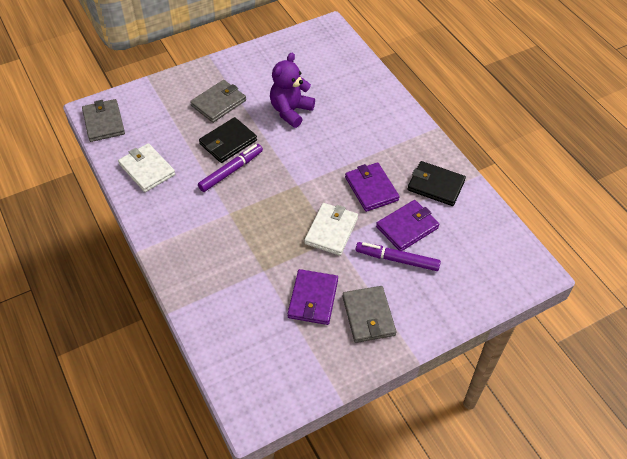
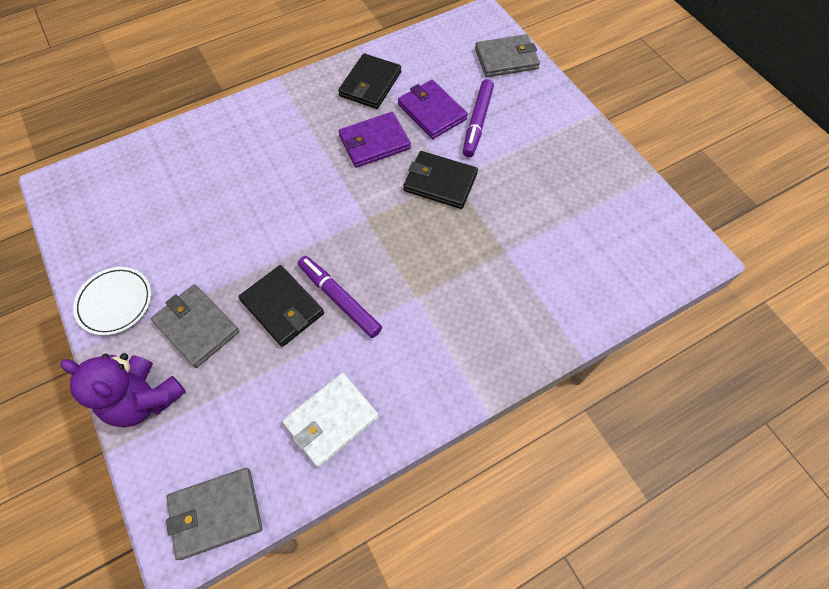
camera: 90 degrees left, 10 degrees up
purple teddy bear [270,53,315,128] -> purple teddy bear moved to [61,353,186,428]
purple wallet [288,269,338,325] -> none
white wallet [304,203,358,256] -> black wallet [403,151,478,209]
grey wallet [342,286,396,343] -> grey wallet moved to [475,34,540,77]
none -> white plate [73,267,151,335]

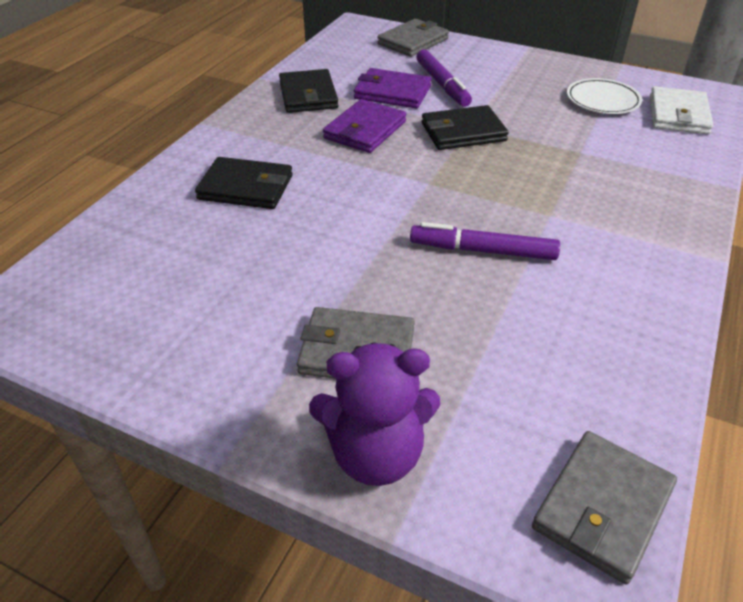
camera: 35 degrees left, 20 degrees down
white plate [73,267,151,335] -> white plate moved to [567,78,642,114]
black wallet [238,265,324,347] -> black wallet moved to [195,157,293,209]
white wallet [282,373,379,468] -> white wallet moved to [650,86,713,134]

